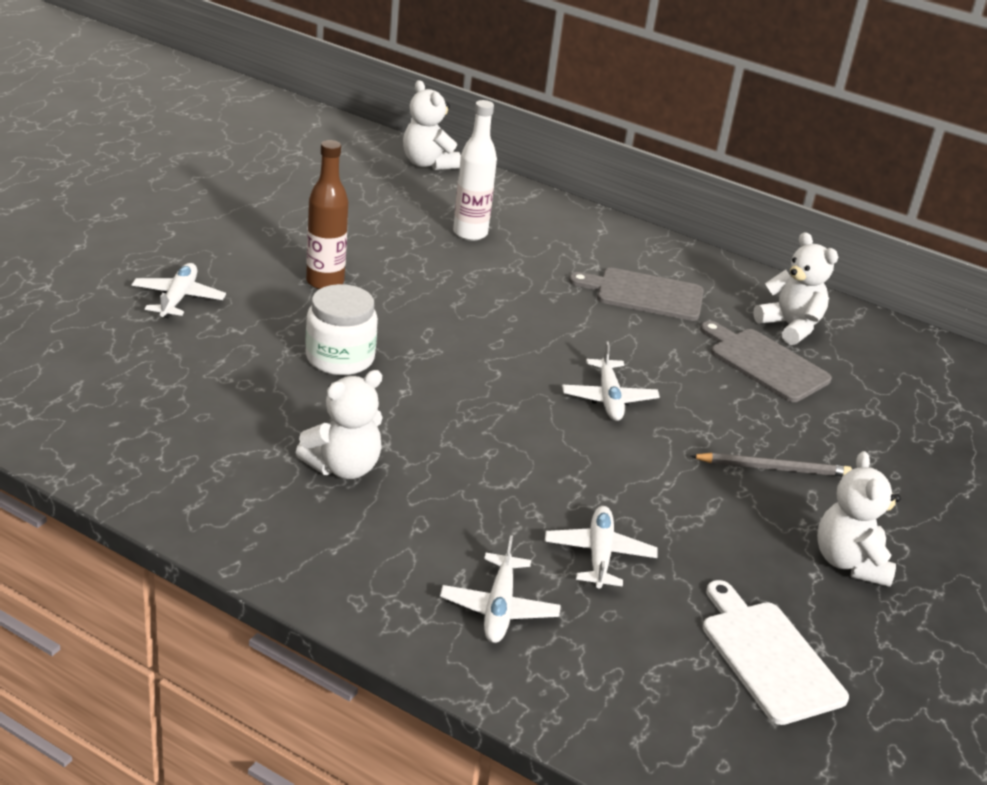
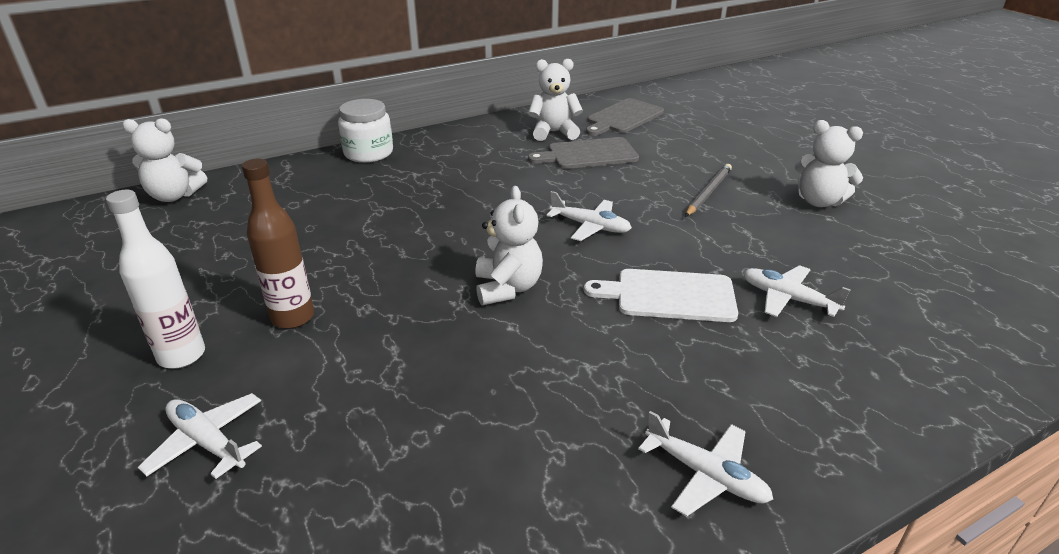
camera: 55 degrees left, 0 degrees up
white teddy bear [295,370,383,479] -> white teddy bear moved to [475,186,543,305]
white jar [305,284,378,375] -> white jar moved to [338,99,393,163]
white plane [440,535,561,643] -> white plane moved to [638,411,773,517]
white bottle [453,100,497,241] -> white bottle moved to [106,190,205,369]
grey cutting board [569,268,704,321] -> grey cutting board moved to [586,98,664,136]
white cutting board [703,580,849,725] -> white cutting board moved to [584,269,738,322]

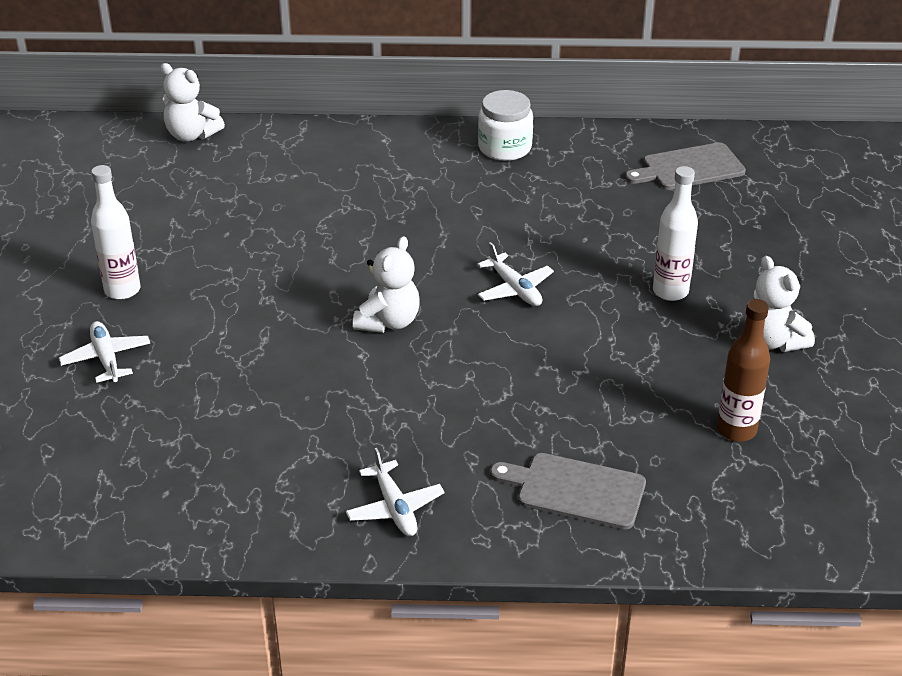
camera: 30 degrees right, 5 degrees up
brown bottle [242,159,314,329] -> brown bottle moved to [717,299,770,442]
white jar [338,99,393,163] -> white jar moved to [478,90,533,161]
white teddy bear [528,59,583,141] -> none
grey cutting board [528,137,639,169] -> grey cutting board moved to [490,453,646,530]
white cutting board [584,269,738,322] -> none
grey pencil [685,164,732,217] -> white bottle [653,166,698,301]
white plane [743,265,851,317] -> none

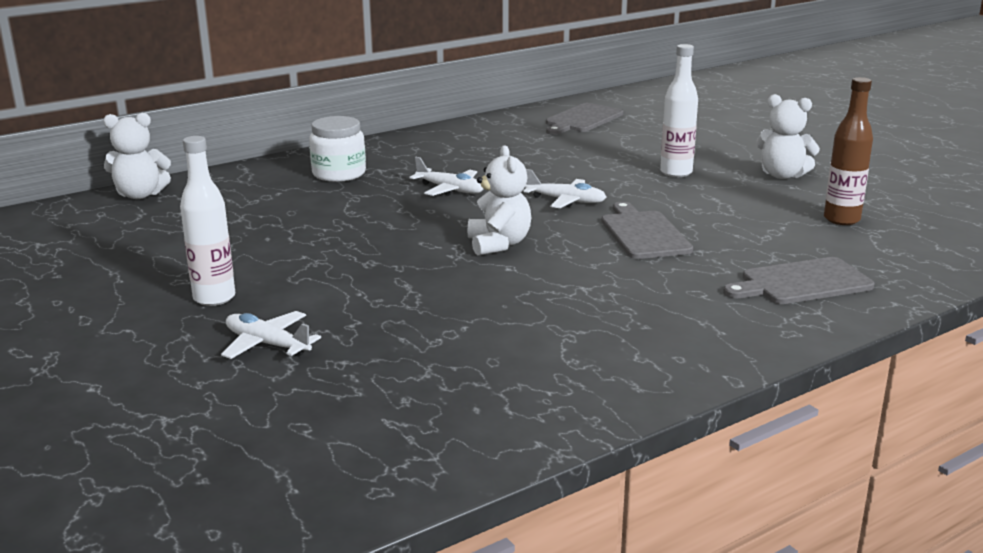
camera: 35 degrees left, 15 degrees down
white plane [346,448,445,536] -> white plane moved to [409,157,484,196]
white jar [478,90,533,161] -> white jar moved to [309,116,366,182]
none -> grey cutting board [601,201,693,259]

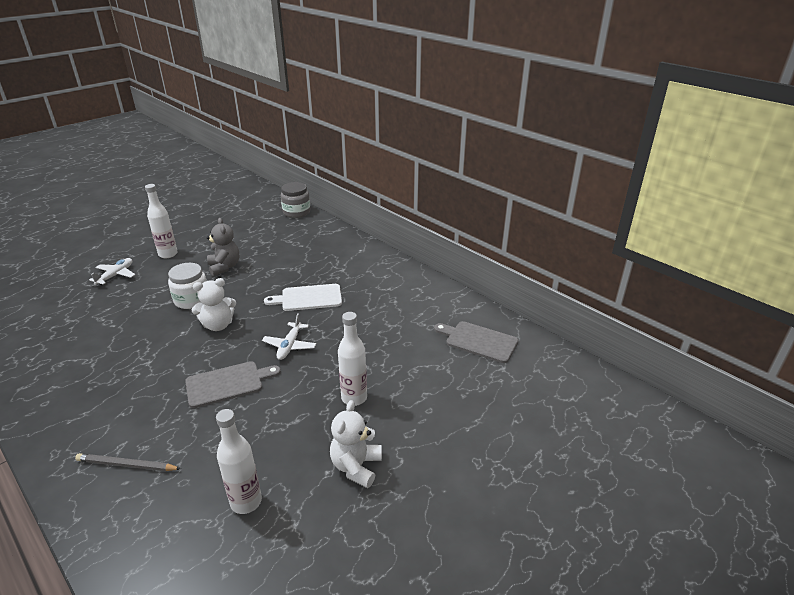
camera: 80 degrees right, 10 degrees up
white teddy bear [103,113,171,199] -> grey jar [281,182,310,218]
white jar [309,116,366,182] -> white jar moved to [168,263,207,309]
white plane [409,157,484,196] -> white cutting board [264,284,342,311]
grey cutting board [723,257,874,304] -> grey pencil [75,453,181,471]
brown bottle [824,77,873,225] -> white bottle [216,409,262,514]
none -> grey teddy bear [207,218,239,276]

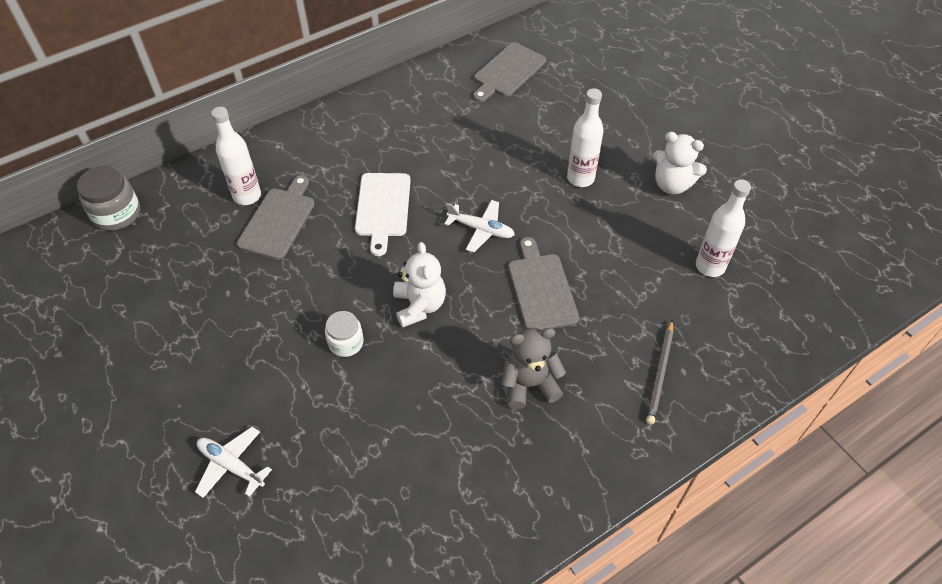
camera: 80 degrees left, 20 degrees up
white bottle [145,184,178,258] -> white bottle moved to [211,107,261,205]
white jar [168,263,207,309] -> white jar [325,311,364,357], size x0.66
grey teddy bear [207,218,239,276] -> grey teddy bear moved to [501,328,566,409]
none -> grey cutting board [237,175,315,260]

